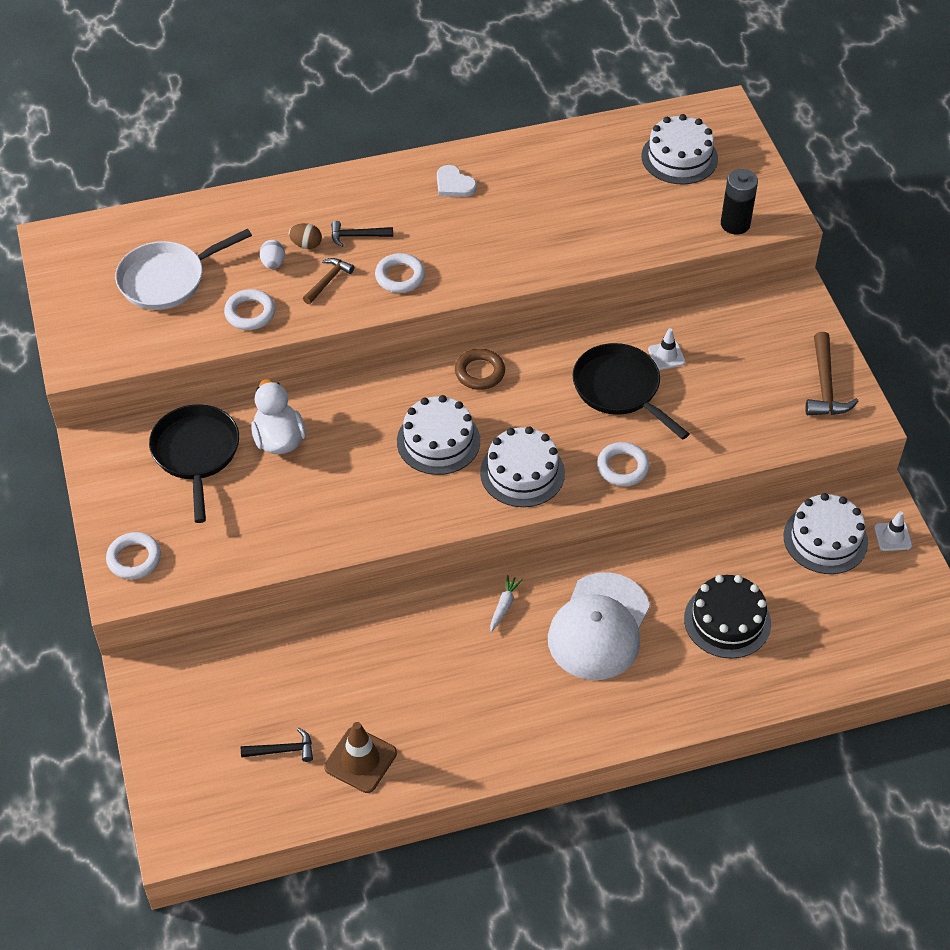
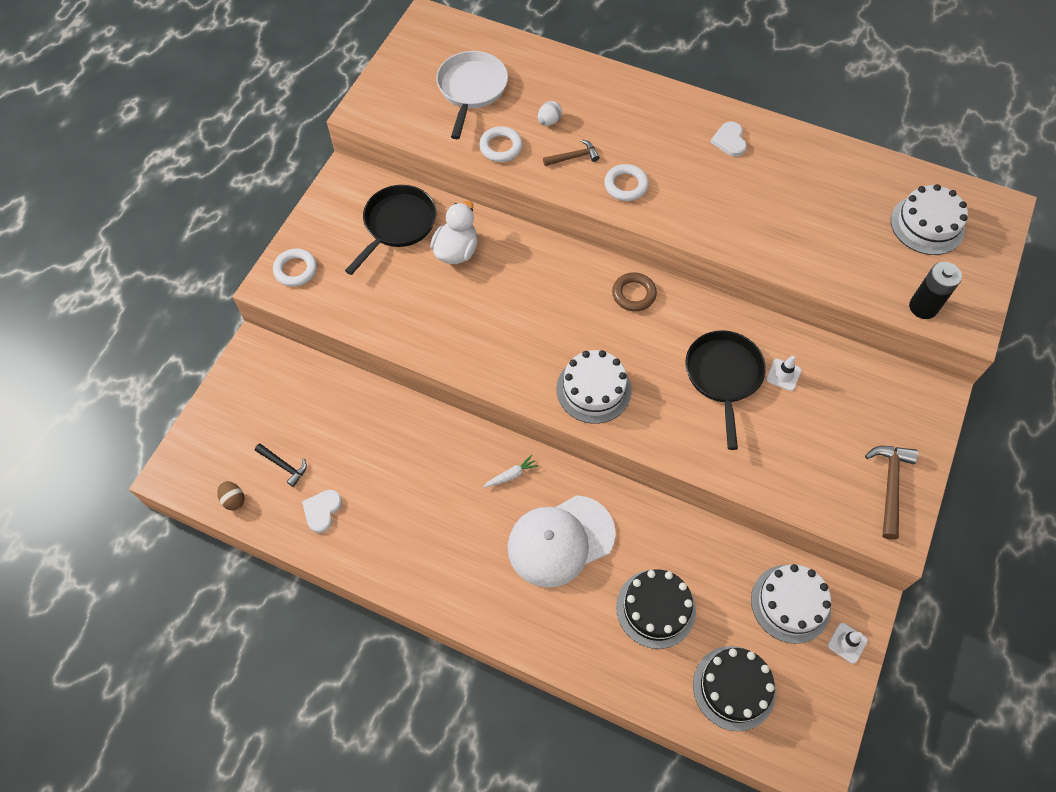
camera: 40 degrees right, 10 degrees up
white pan [115,229,252,310] -> white pan turned 90 degrees clockwise [436,51,508,139]
brown egg [289,223,322,249] -> brown egg moved to [217,481,245,511]
brown traffic cone [324,722,397,793] -> white heart [302,490,342,533]
black hammer [331,221,393,247] -> none
white cake [397,395,480,475] -> none
white ring [597,442,650,486] -> none
brown hammer [805,332,858,415] -> brown hammer turned 150 degrees clockwise [865,446,918,540]
none -> black cake [693,646,776,731]

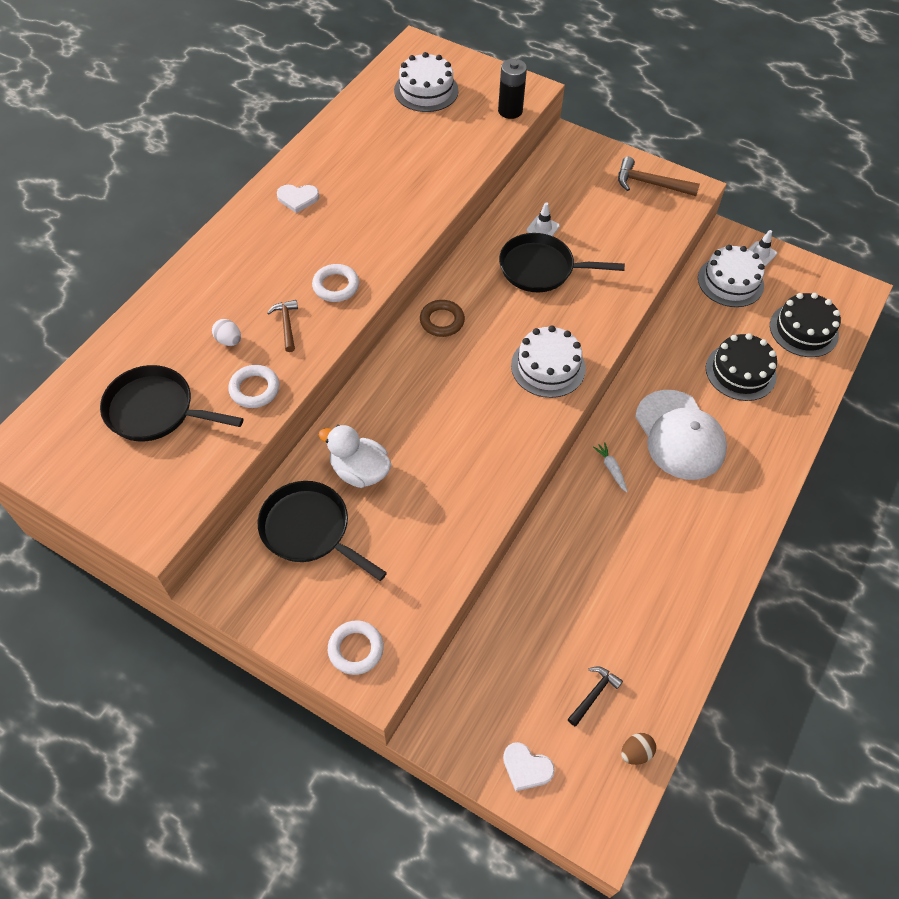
camera: 85 degrees left, 5 degrees down
white heart [302,490,342,533] -> white heart moved to [503,742,555,792]
white pan [436,51,508,139] -> black pan [100,365,244,441]

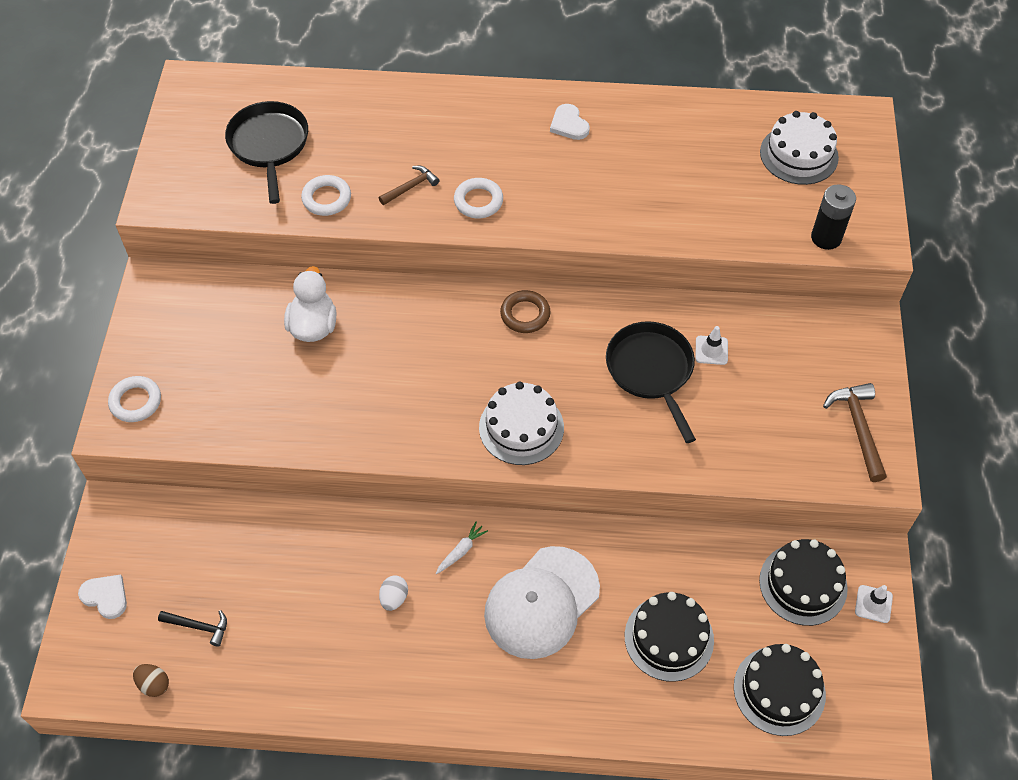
camera: 65 degrees right, 0 degrees up
white egg [212,319,241,346] -> white egg moved to [379,575,408,611]
black pan [258,481,387,581] -> none
white heart [503,742,555,792] -> white heart turned 120 degrees clockwise [78,575,127,619]
white cake [698,245,765,307] -> black cake [759,539,848,626]

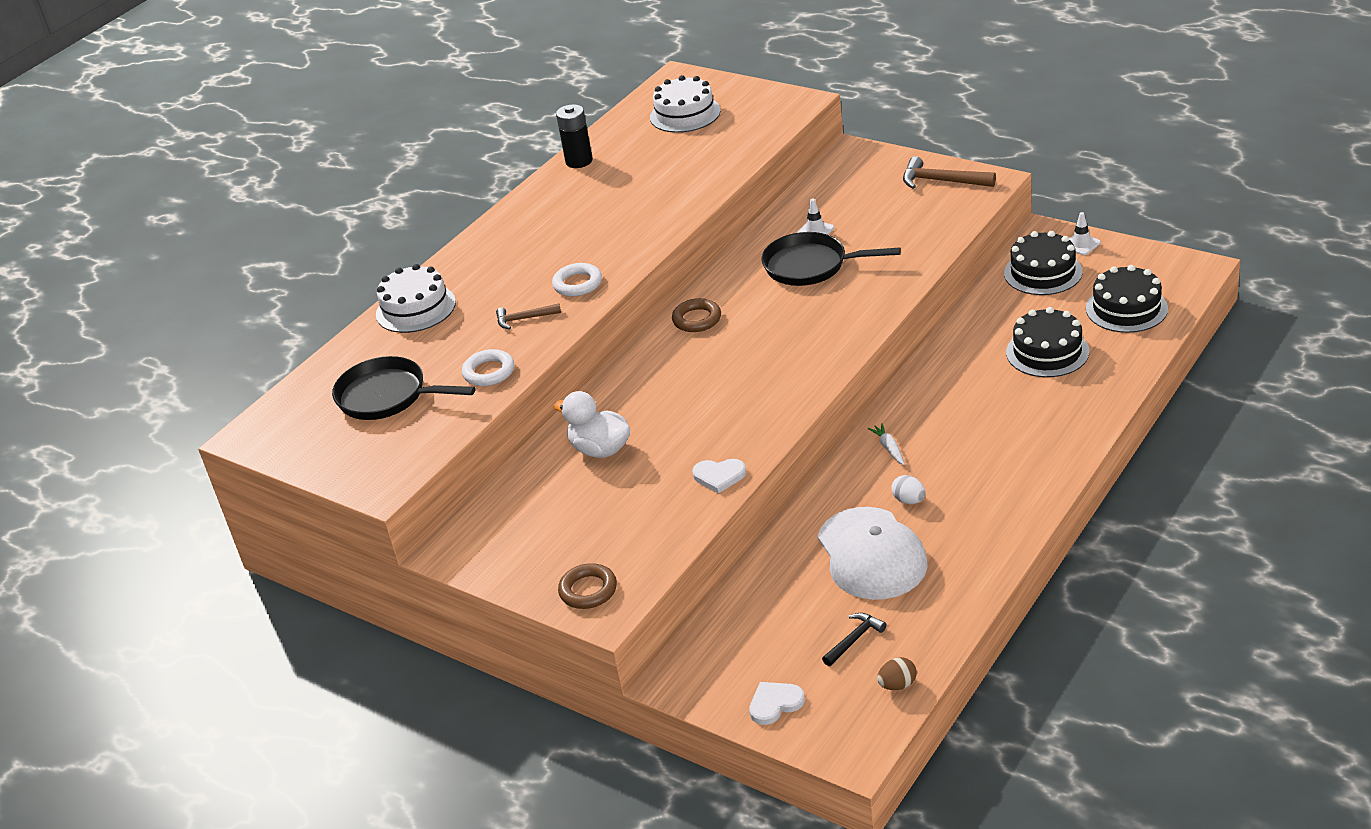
camera: 55 degrees left, 20 degrees down
white ring [108,376,161,422] -> brown ring [558,563,617,609]
brown hammer [379,166,439,205] -> brown hammer turned 90 degrees counterclockwise [496,304,561,329]
white cake [479,382,564,465] -> white cake moved to [376,264,456,333]
white cap [484,546,600,659] -> white cap moved to [817,507,928,600]
white heart [550,104,590,140] -> white heart moved to [692,459,746,494]
black battery [811,184,856,250] -> black battery moved to [556,104,593,168]

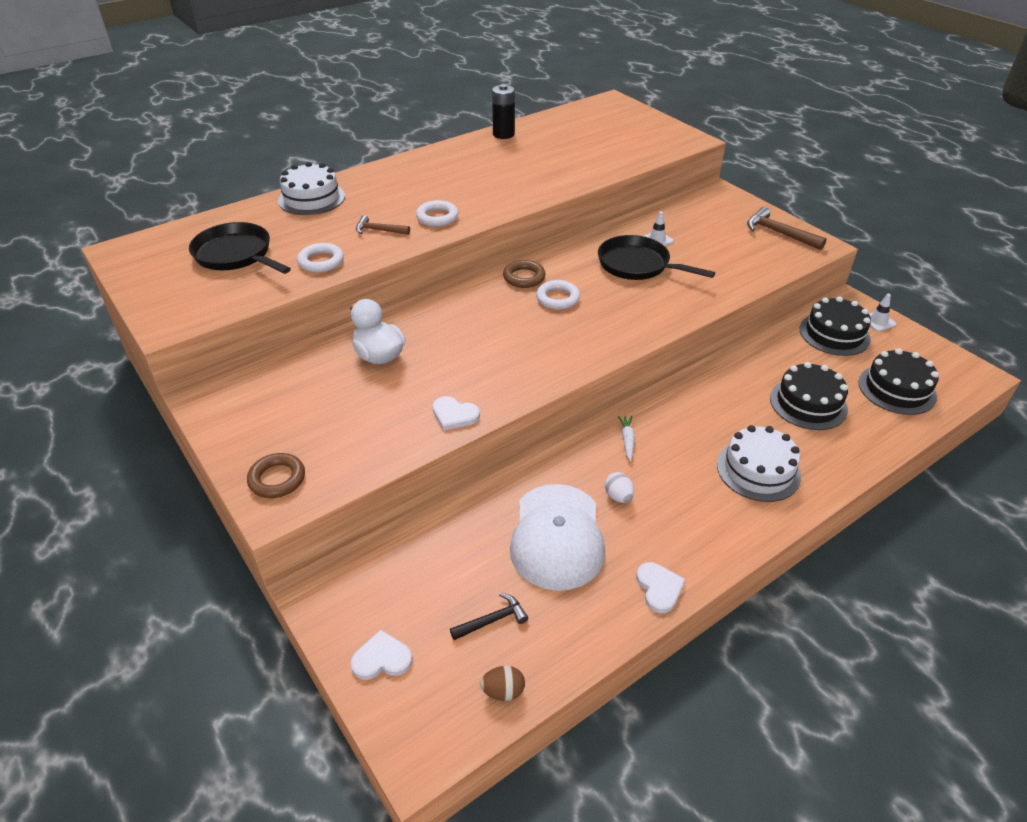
camera: 15 degrees right, 5 degrees up
white cake [650,75,721,133] -> white cake moved to [717,425,801,502]
none -> white ring [536,280,580,310]
none -> white heart [636,562,686,613]

